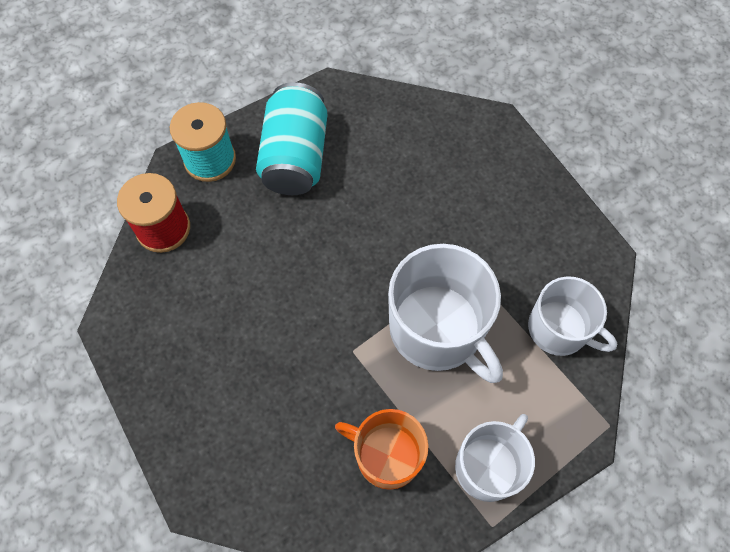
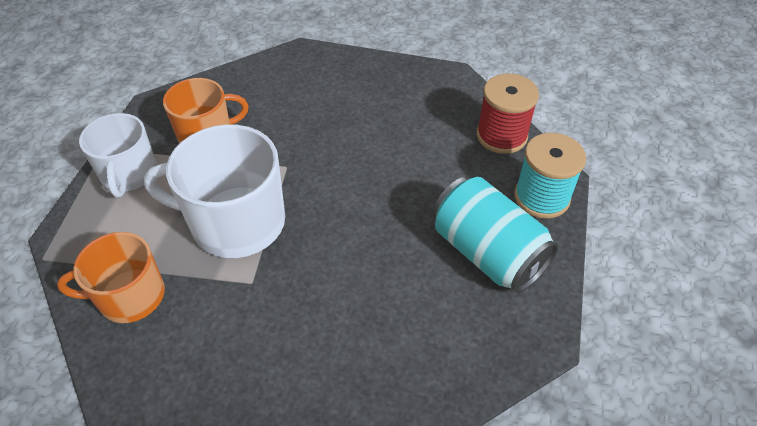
camera: 135 degrees right, 15 degrees down
white mug [528,276,617,356] -> orange mug [57,232,165,323]

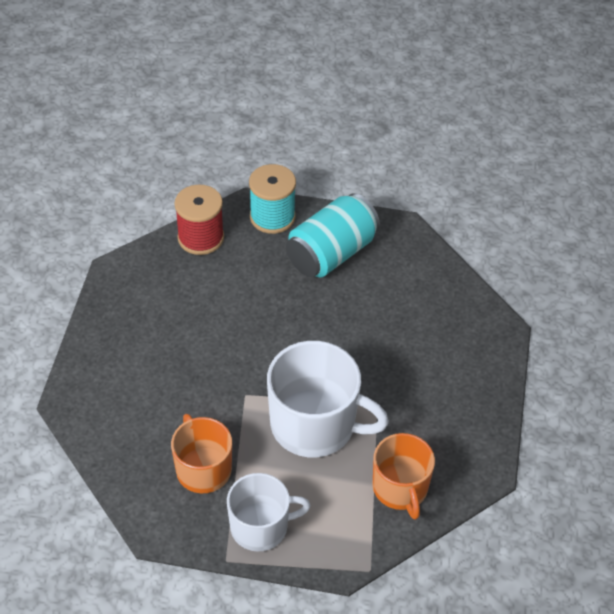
camera: 95 degrees left, 0 degrees up
white mug [144,124,285,258] -> white mug turned 75 degrees counterclockwise [267,341,389,457]

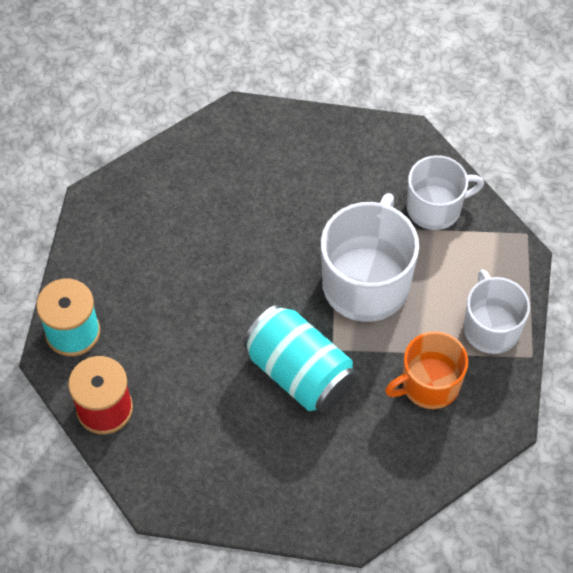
camera: 90 degrees left, 10 degrees up
turquoise can [286,193,380,277] -> turquoise can moved to [243,305,356,413]
orange mug [372,433,435,520] -> white mug [407,155,484,230]

